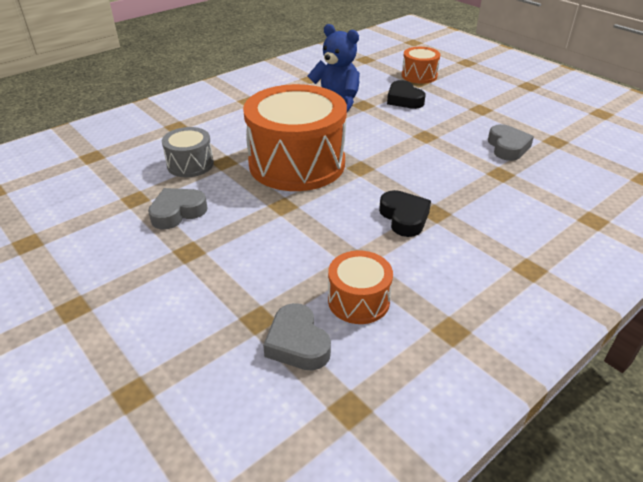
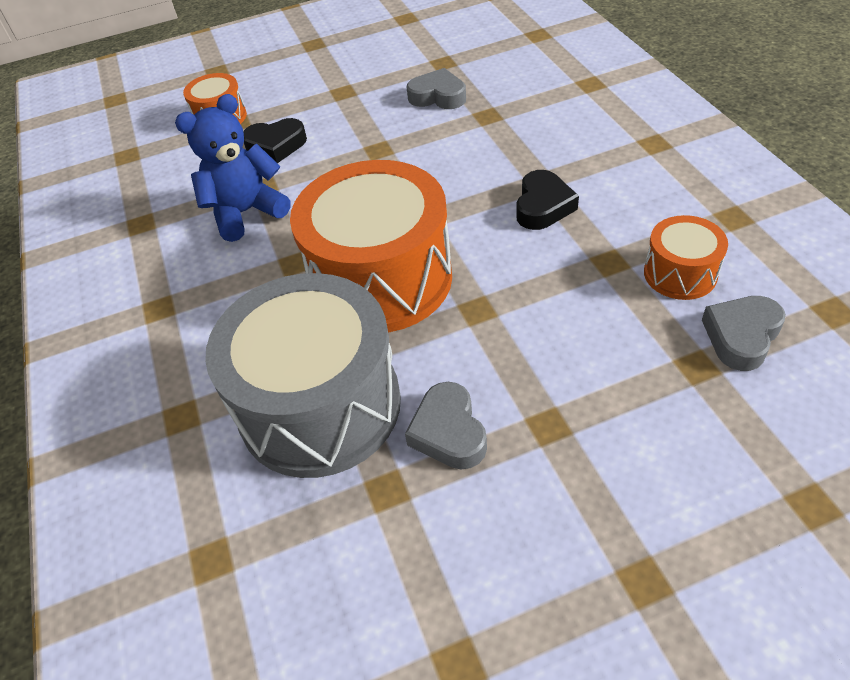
camera: 65 degrees left, 10 degrees up
grey drum [162,127,214,177] -> grey drum [205,273,401,478], size x2.10
grey heart [263,303,331,371] -> grey heart turned 135 degrees clockwise [702,296,786,371]
black heart [379,190,431,237] -> black heart turned 105 degrees clockwise [516,170,579,230]

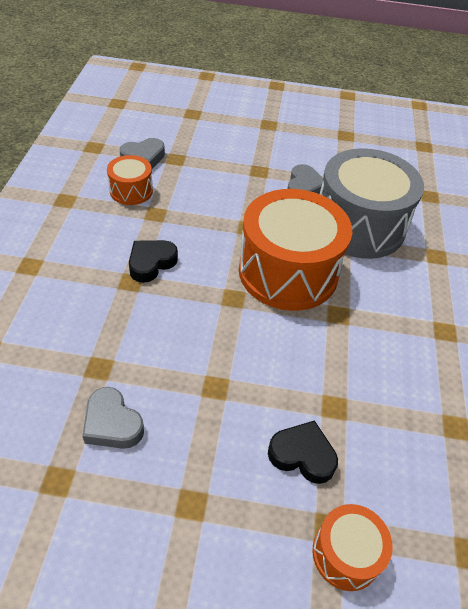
camera: 160 degrees left, 0 degrees up
blue teddy bear [175,94,290,242] -> none

